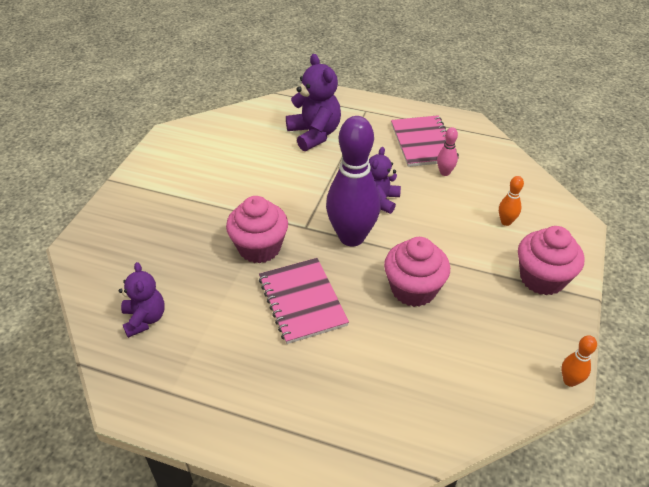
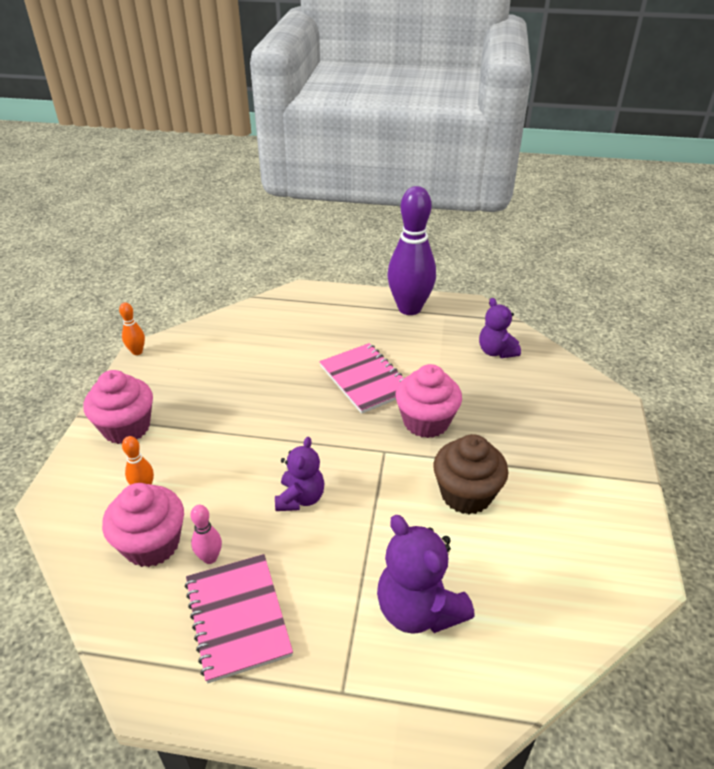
camera: 170 degrees right, 5 degrees down
purple bowling pin [326,116,381,246] -> purple bowling pin moved to [387,186,436,315]
pink cupcake [384,237,450,307] -> pink cupcake moved to [102,483,184,567]
none -> brown cupcake [433,434,508,514]

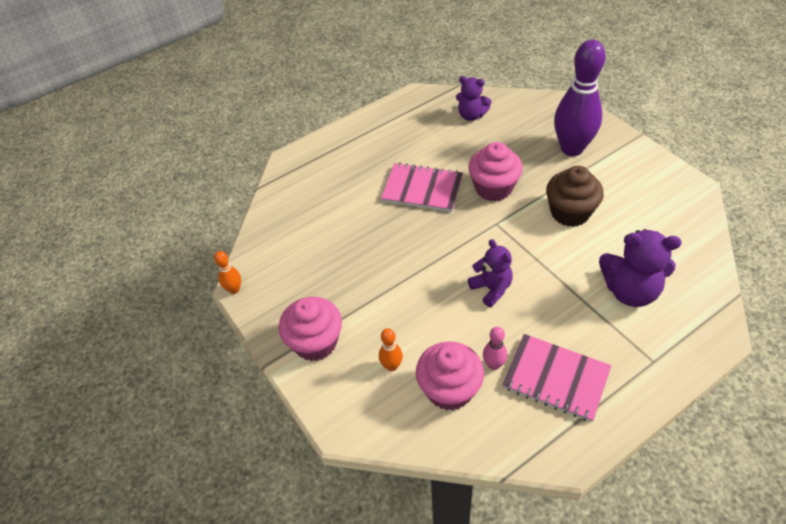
camera: 40 degrees left, 10 degrees up
purple bowling pin [387,186,436,315] -> purple bowling pin moved to [554,40,606,156]

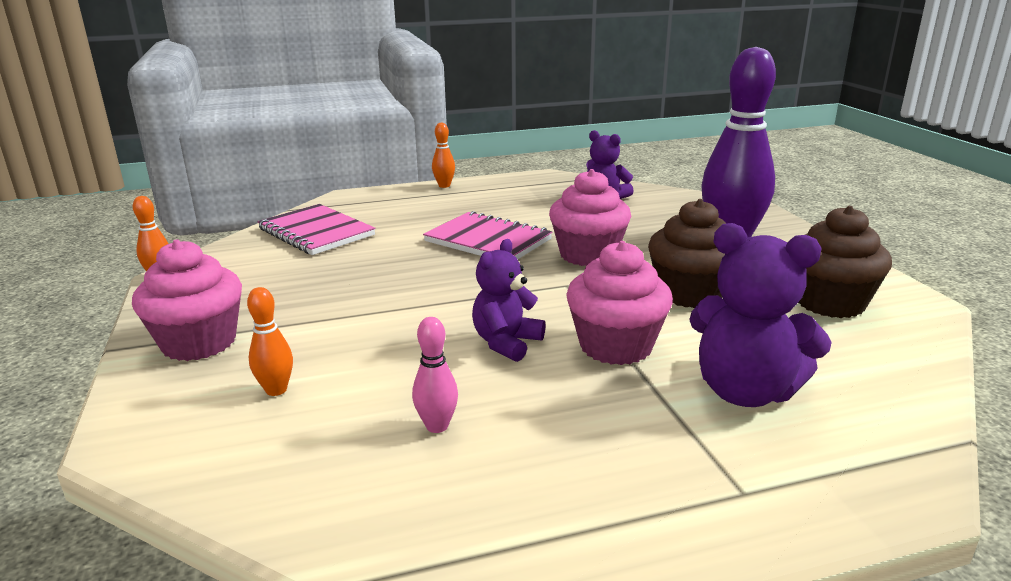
camera: 15 degrees right, 25 degrees down
pink cupcake [416,341,484,411] -> pink cupcake moved to [566,241,673,365]
purple teddy bear [468,239,513,307] -> purple teddy bear turned 135 degrees counterclockwise [472,239,546,362]
pink notebook [502,334,611,422] -> pink notebook moved to [258,204,375,255]
none -> orange bowling pin [432,123,455,188]
none -> brown cupcake [798,206,892,318]

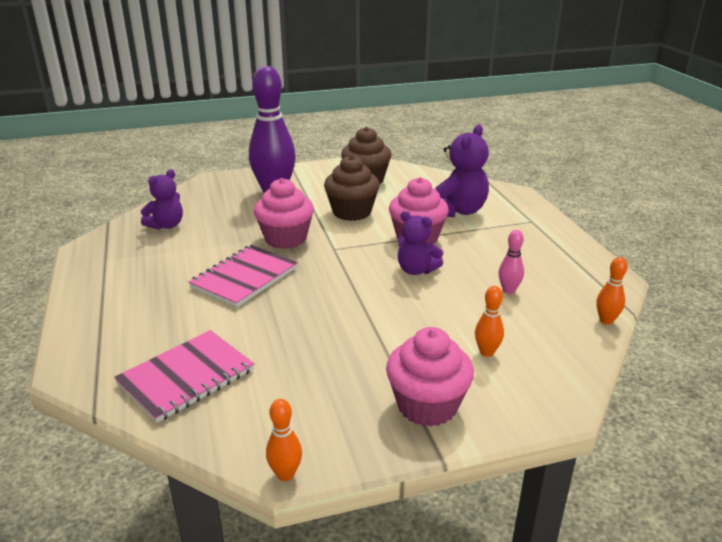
camera: 90 degrees left, 5 degrees up
orange bowling pin [432,123,455,188] -> orange bowling pin moved to [596,257,628,325]

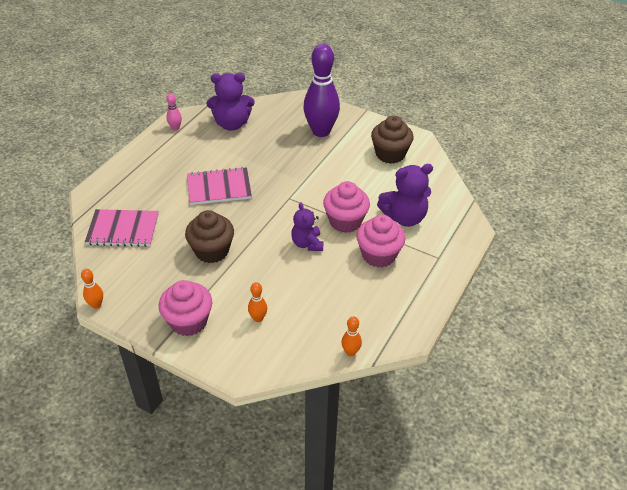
camera: 45 degrees right, 15 degrees up
purple teddy bear [141,169,183,230] -> purple teddy bear [207,73,255,131], size x1.55
pink cupcake [254,178,314,249] -> pink cupcake moved to [356,215,406,267]
brown cupcake [324,155,380,221] -> brown cupcake moved to [185,210,234,263]
pink bowling pin [498,230,524,294] -> pink bowling pin moved to [166,93,182,131]

